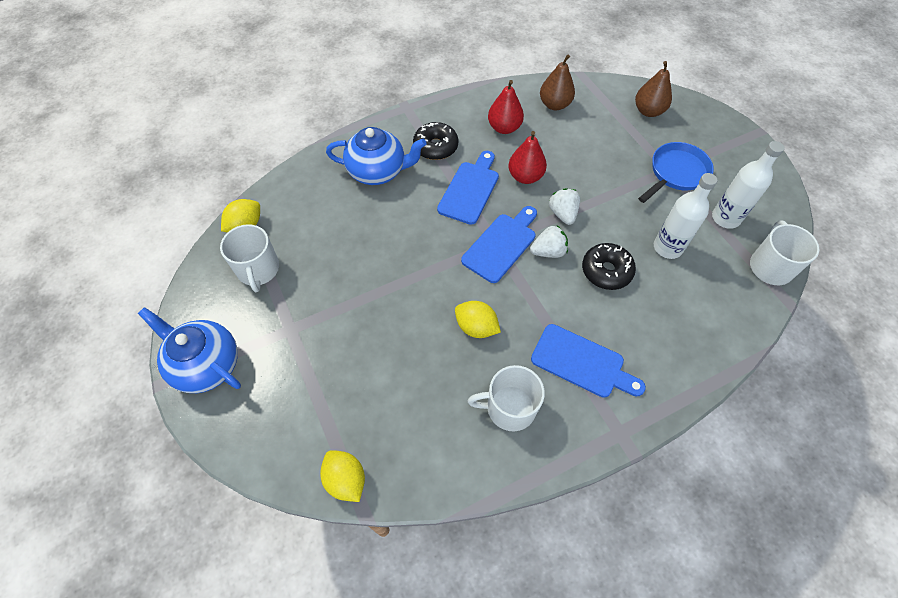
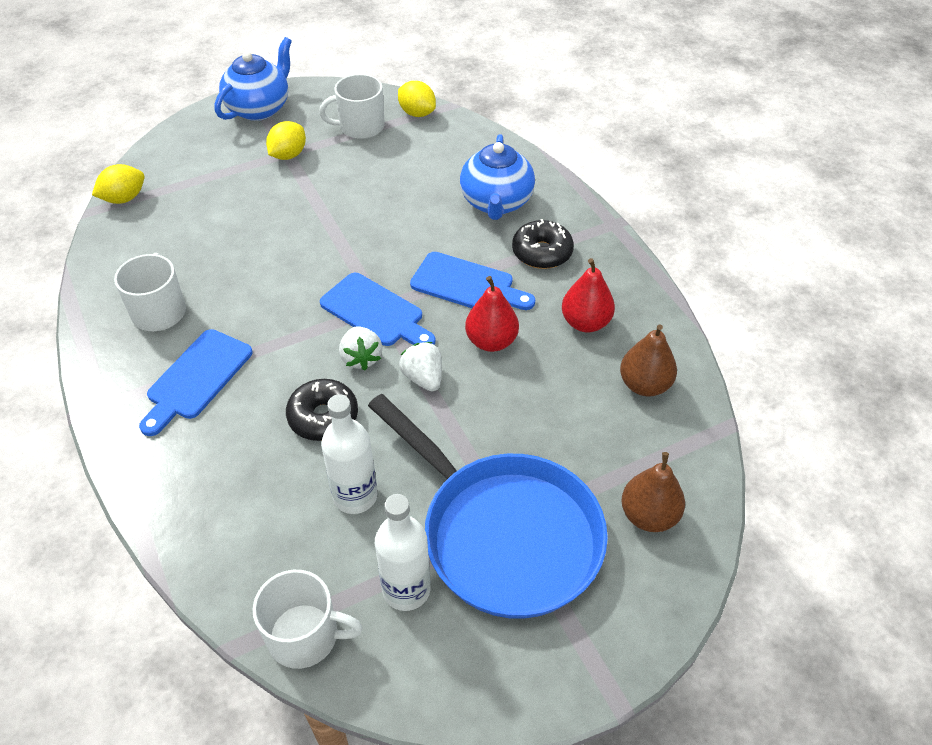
camera: 90 degrees right, 10 degrees down
yellow lemon [455,301,501,338] -> yellow lemon moved to [266,121,306,160]
white strawberry [549,188,580,225] -> white strawberry turned 105 degrees counterclockwise [399,342,442,392]
blue pan [638,142,714,203] -> blue pan [368,394,608,619], size x1.77

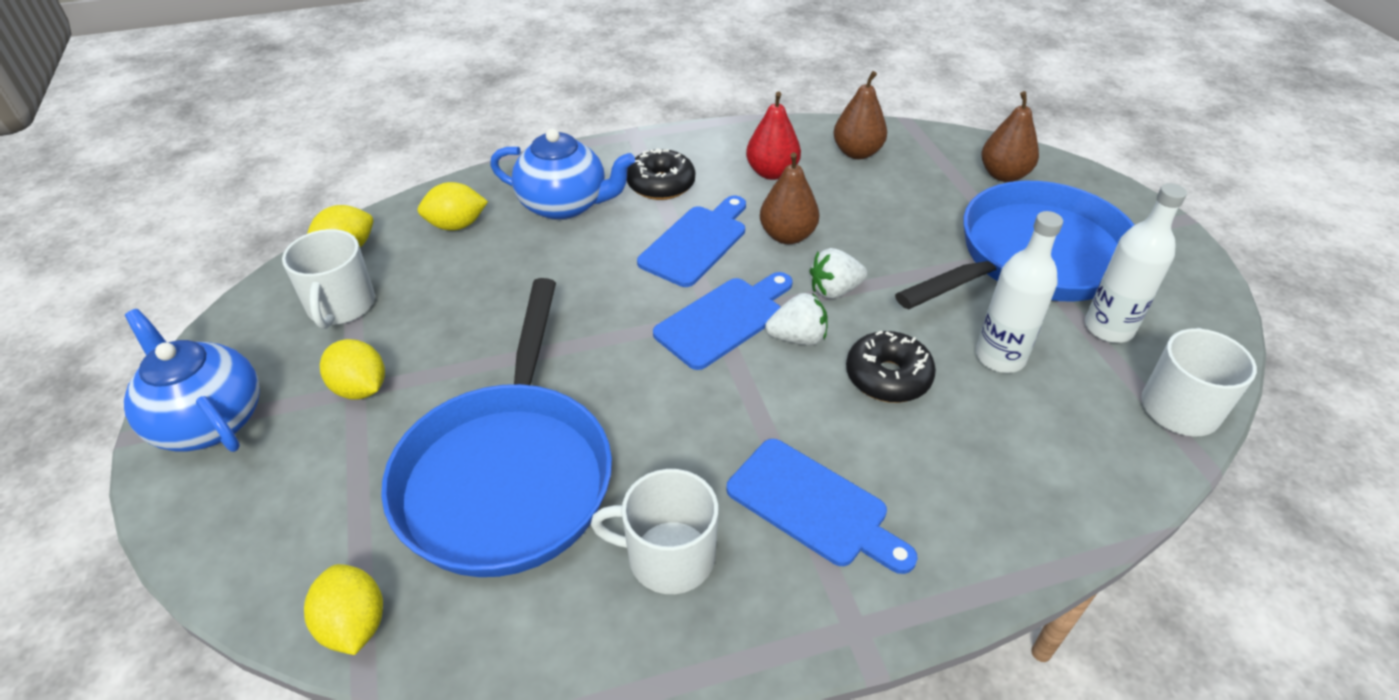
camera: 80 degrees left, 5 degrees down
red pear [465,276,519,352] -> brown pear [760,152,820,244]
none -> blue pan [381,278,612,577]
none -> yellow lemon [418,182,488,231]

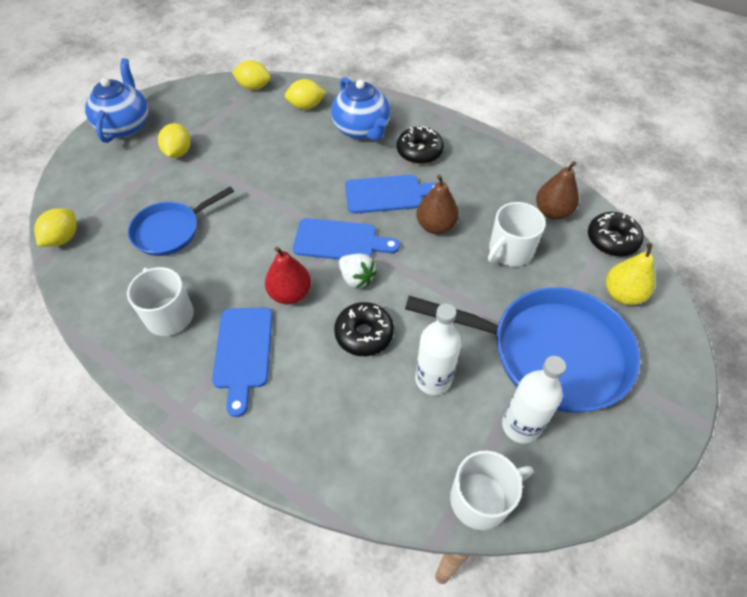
camera: 50 degrees right, 10 degrees up
white mug [282,229,375,329] -> white mug moved to [488,202,546,266]
blue pan [381,278,612,577] -> blue pan [128,186,234,256], size x0.57
yellow lemon [418,182,488,231] -> yellow lemon turned 45 degrees counterclockwise [285,79,326,110]
red pear [746,91,801,180] -> red pear moved to [265,247,311,305]
white strawberry [809,248,867,299] -> none
brown pear [981,91,1039,182] -> yellow pear [606,243,655,305]
none -> black donut [588,212,644,257]

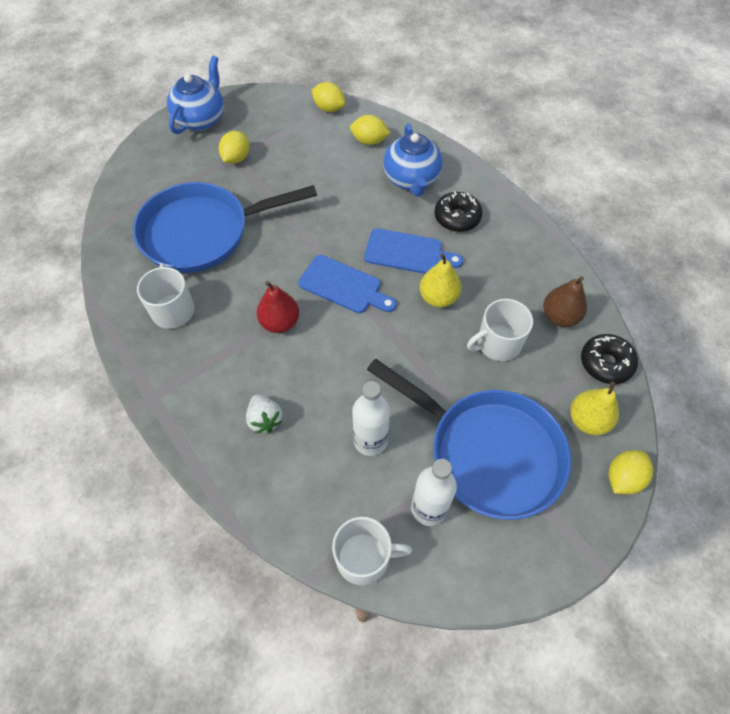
camera: 20 degrees right, 5 degrees up
yellow lemon [34,208,77,247] -> yellow lemon moved to [608,450,653,494]
blue pan [128,186,234,256] -> blue pan [133,182,317,273], size x1.77
blue cutting board [212,308,273,417] -> none
black donut [334,302,394,356] -> none
white strawberry [339,254,376,288] -> white strawberry moved to [246,394,283,433]
brown pear [417,175,459,234] -> yellow pear [420,253,461,307]

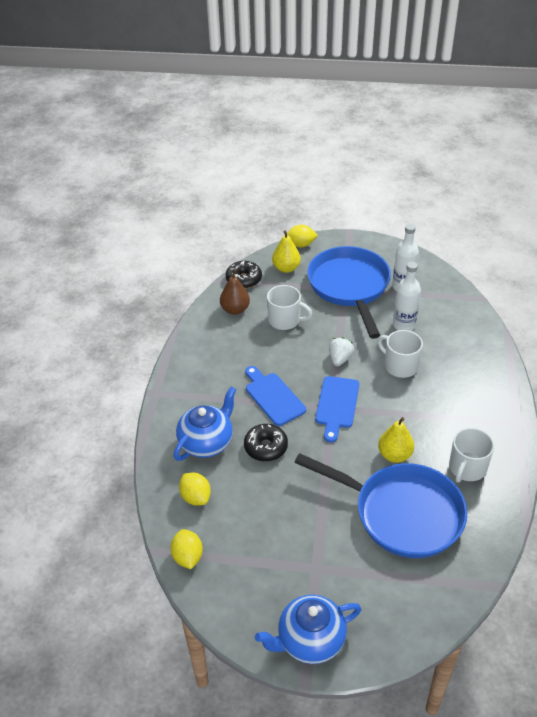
camera: 135 degrees left, 15 degrees down
yellow lemon [219,131,249,164] -> none
white strawberry [246,394,283,433] -> white strawberry moved to [329,337,354,366]
red pear [257,281,299,333] -> none
blue cutting board [298,255,397,313] -> blue cutting board turned 150 degrees counterclockwise [315,376,359,443]
white mug [332,517,412,586] -> white mug moved to [377,330,423,378]
yellow pear [420,253,461,307] -> yellow pear moved to [378,417,414,463]
black donut [434,191,483,232] -> black donut moved to [244,424,288,461]

